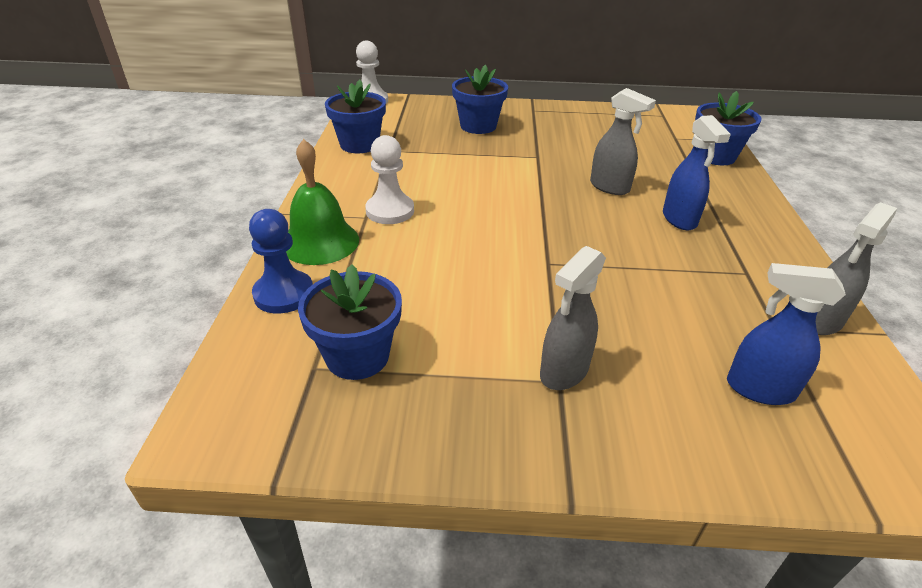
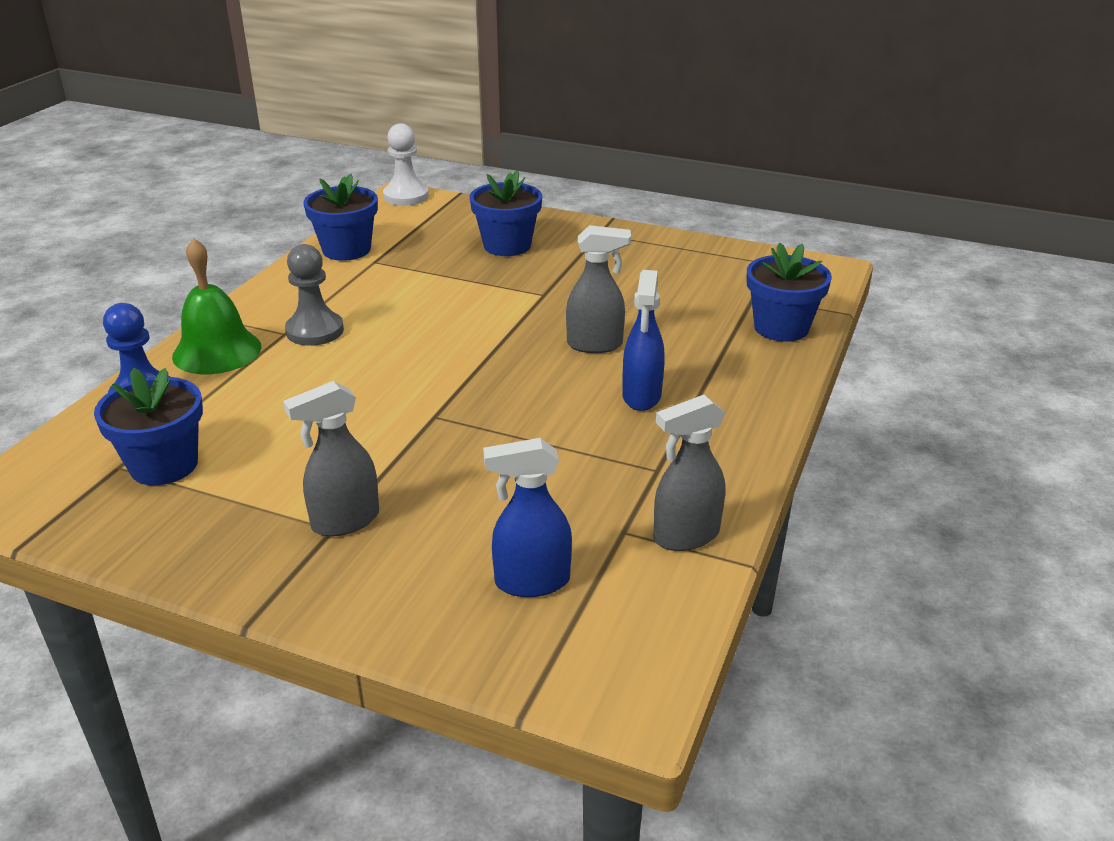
camera: 20 degrees right, 5 degrees down
white pawn [365,135,414,224] -> grey pawn [285,244,344,346]
grey spray bottle [590,88,656,195] -> grey spray bottle turned 60 degrees counterclockwise [566,225,631,353]
blue spray bottle [727,263,846,405] -> blue spray bottle turned 45 degrees counterclockwise [483,438,572,597]

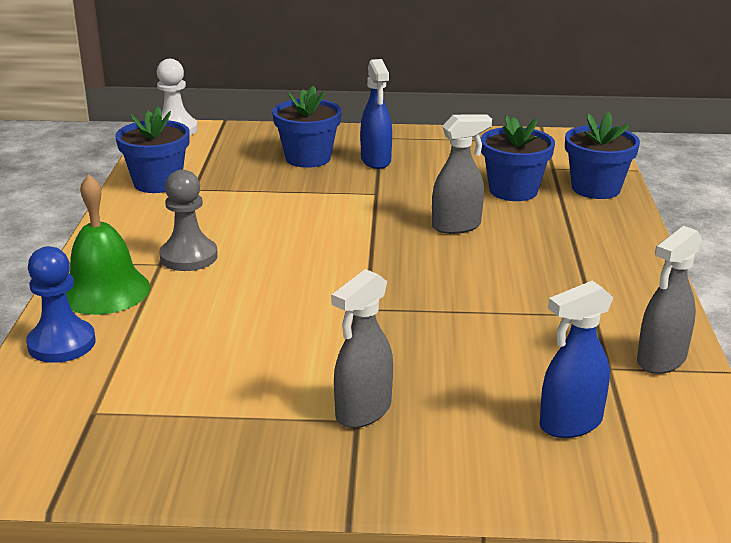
camera: 20 degrees left, 5 degrees down
blue flower pot [94,368,203,485] -> blue flower pot moved to [481,115,555,201]
blue spray bottle [622,270,665,411] -> blue spray bottle moved to [360,59,392,169]

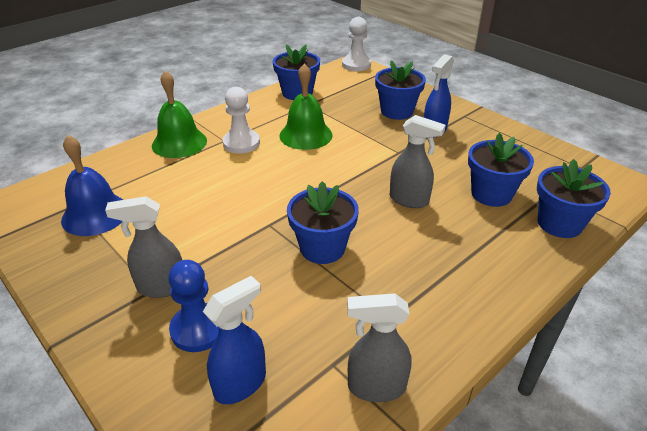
camera: 45 degrees right, 10 degrees up
blue pawn [26,246,95,363] -> blue pawn moved to [168,260,219,352]
grey pawn [159,169,218,271] -> white pawn [222,87,260,154]
blue spray bottle [540,281,613,438] -> blue spray bottle turned 120 degrees clockwise [203,276,266,404]
none -> blue bell [61,135,123,236]
none -> green bell [280,63,333,150]
none -> blue flower pot [287,181,359,264]

